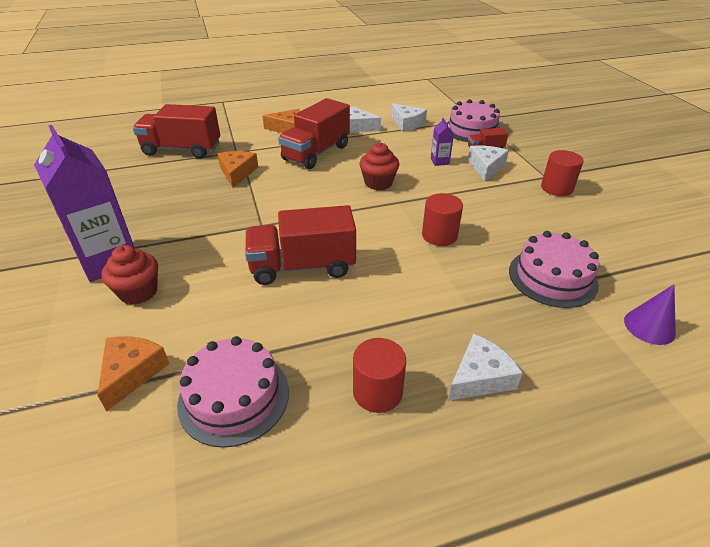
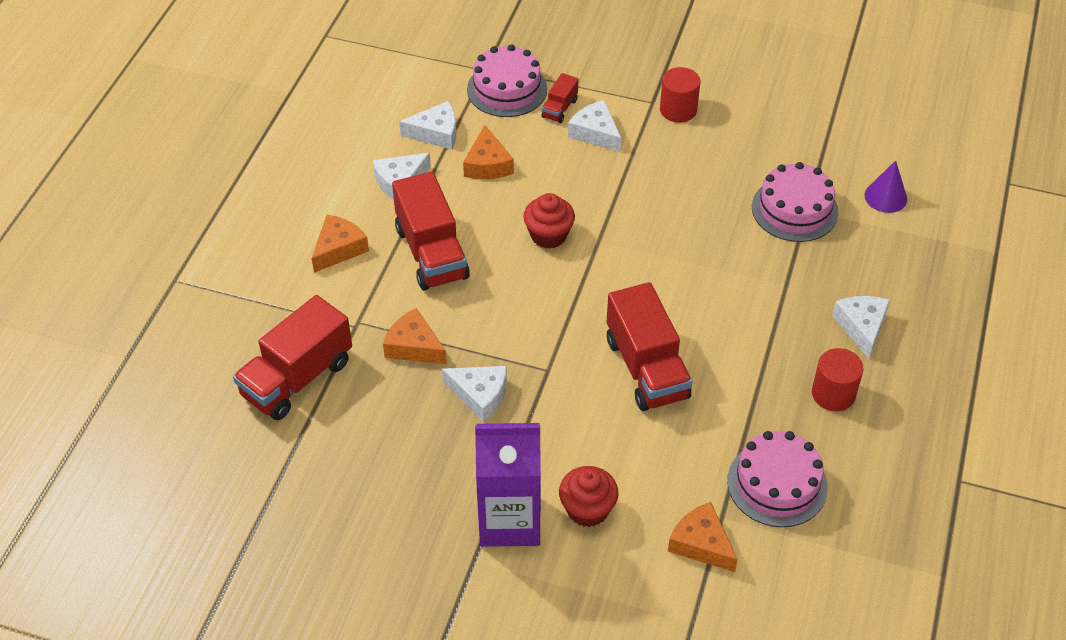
camera: 55 degrees left, 10 degrees up
red truck [245,205,356,285] -> red truck turned 45 degrees counterclockwise [607,282,693,411]
red cylinder [422,193,463,246] -> none
purple carton [431,118,454,166] -> none
none -> white cheese [442,366,507,422]
none -> orange cheese [463,125,514,179]

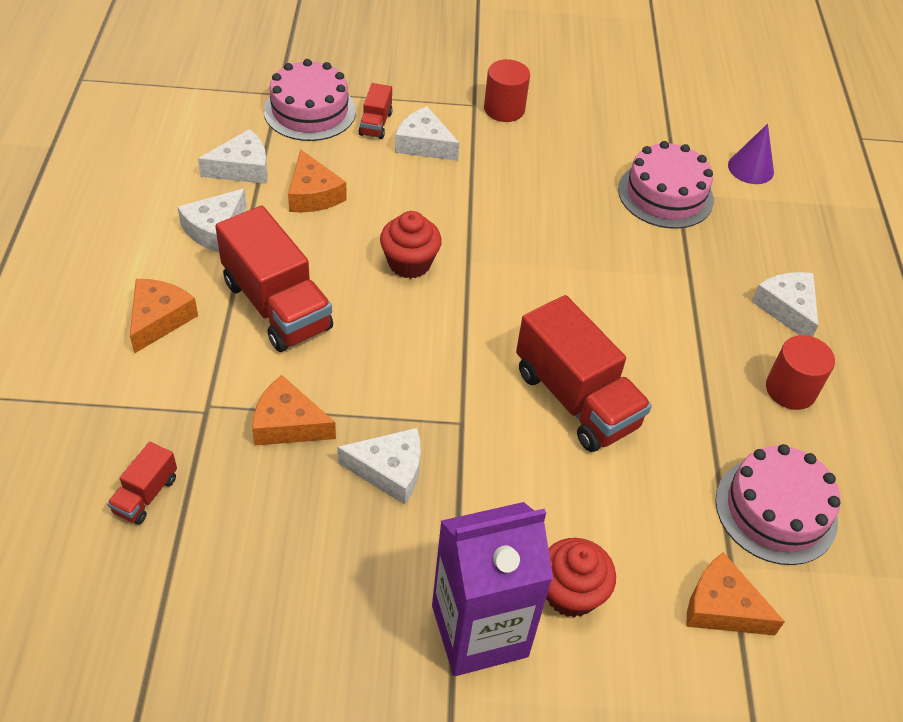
camera: 20 degrees left, 0 degrees up
red truck [233,295,352,420] -> red truck [107,442,177,524], size x0.47

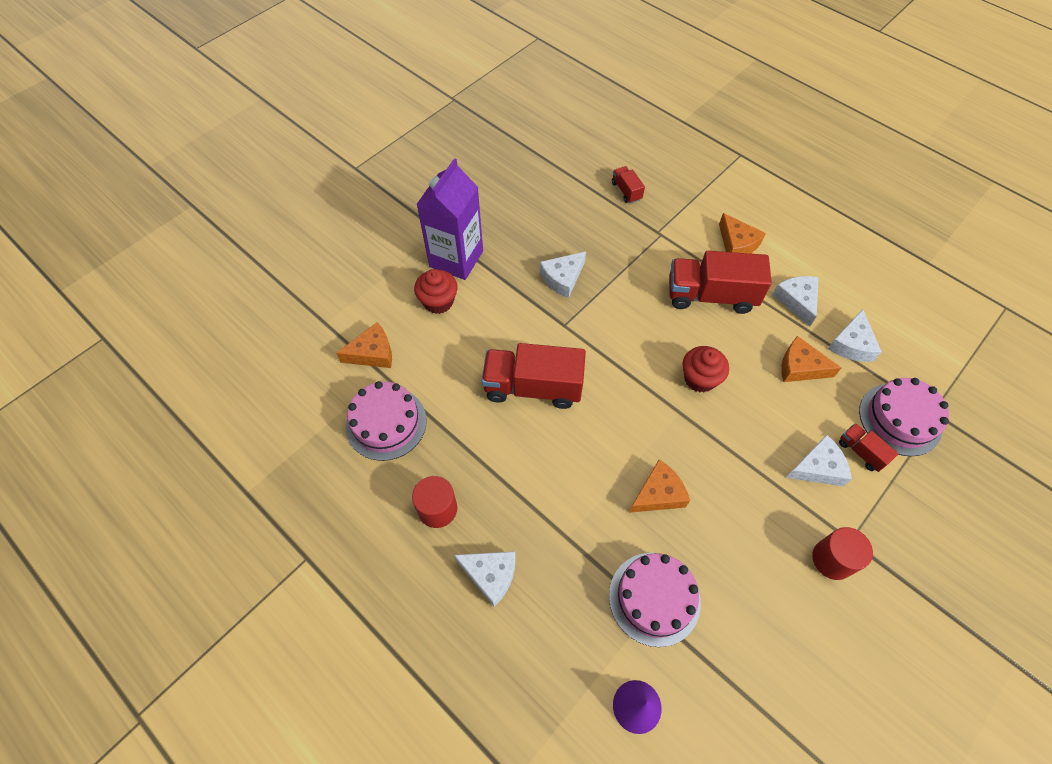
camera: 135 degrees right, 10 degrees up
orange cheese [252,375,336,446] -> orange cheese moved to [629,460,690,513]

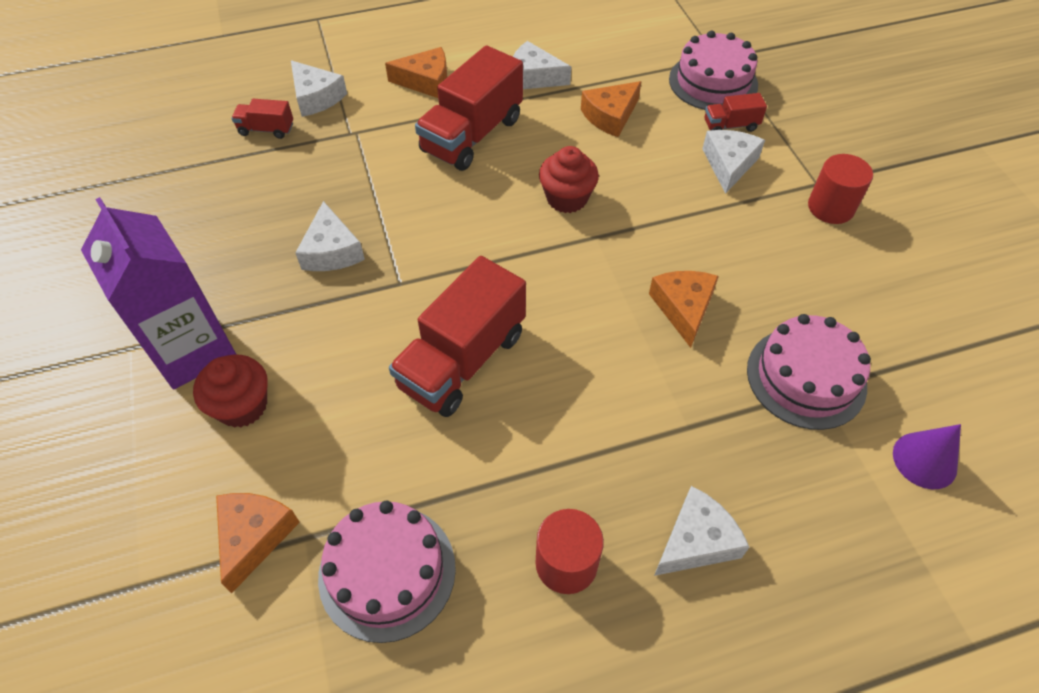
camera: 60 degrees left, 5 degrees down
white cheese [828,309,882,362] -> white cheese moved to [291,60,347,117]

